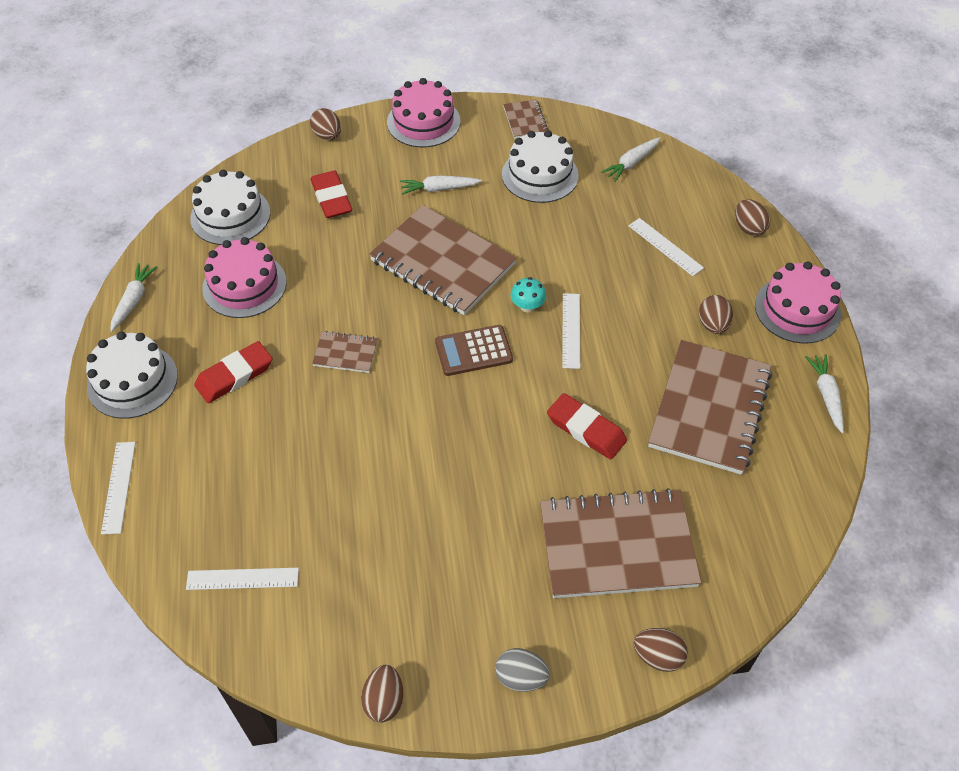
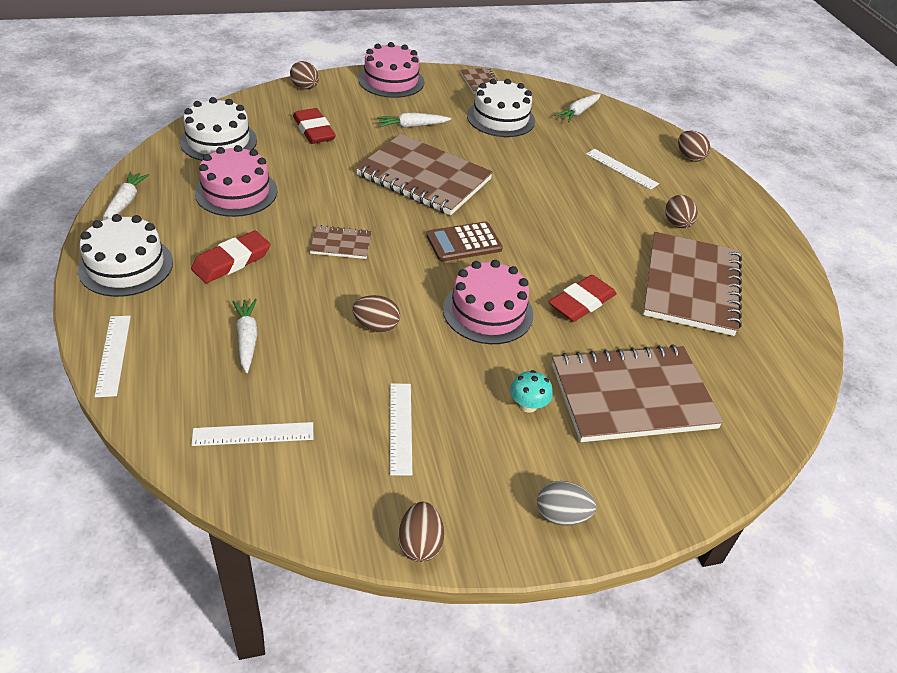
camera: 10 degrees left, 10 degrees down
turquoise mushroom [511,277,546,312] -> turquoise mushroom moved to [510,370,553,413]
red eraser [547,393,627,460] -> red eraser turned 75 degrees counterclockwise [548,275,616,322]
white ruler [562,293,580,369] -> white ruler moved to [390,383,412,476]
brown egg [633,628,688,672] -> brown egg moved to [352,295,400,333]
pink cake [755,261,841,344] -> pink cake moved to [443,260,533,344]
white carrot [805,354,844,433] -> white carrot moved to [232,299,257,373]

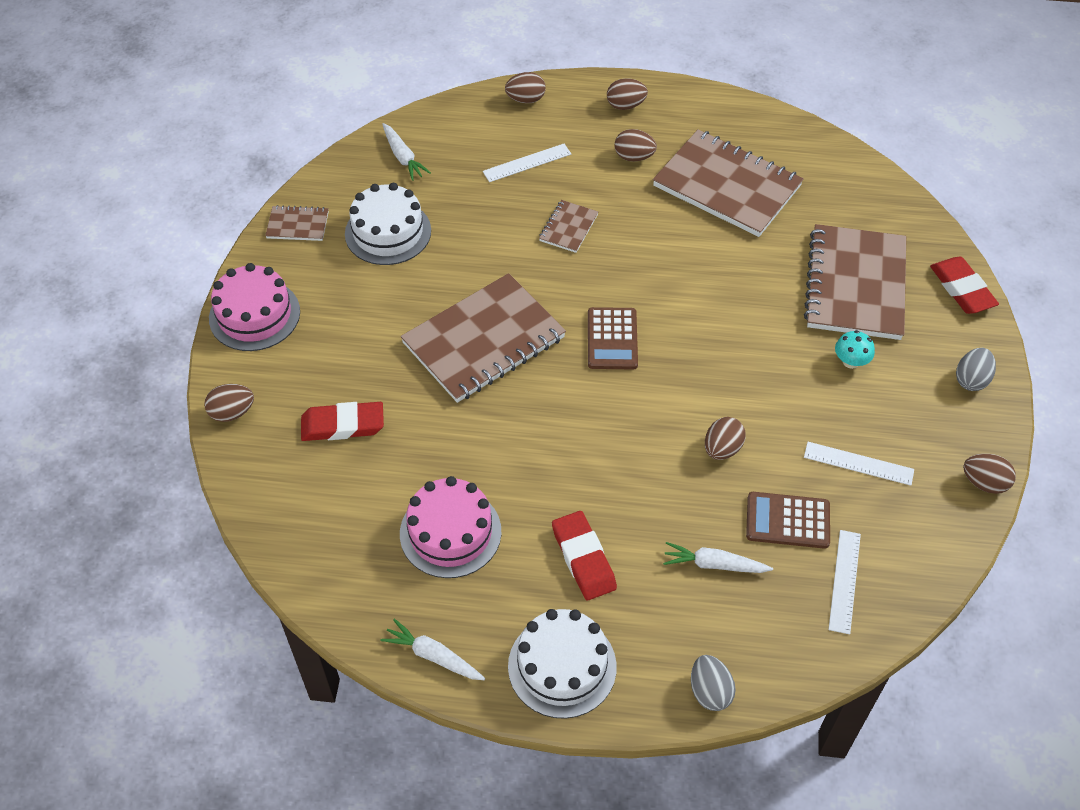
camera: 65 degrees left, 10 degrees up
white ruler [94,316,131,397] -> grey egg [691,655,736,711]
white cake [180,97,257,161] -> none
brown notebook [309,225,372,259] -> brown notebook moved to [539,200,598,253]
white carrot [377,113,451,128] -> none
pink cake [443,260,533,344] -> none
red eraser [548,275,616,322] -> red eraser moved to [930,257,999,314]
none -> brown egg [607,78,648,110]
none -> brown calculator [746,492,830,549]

